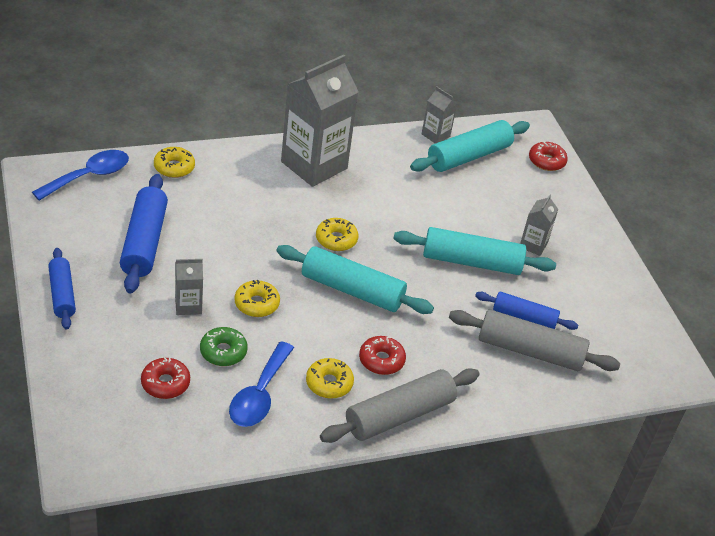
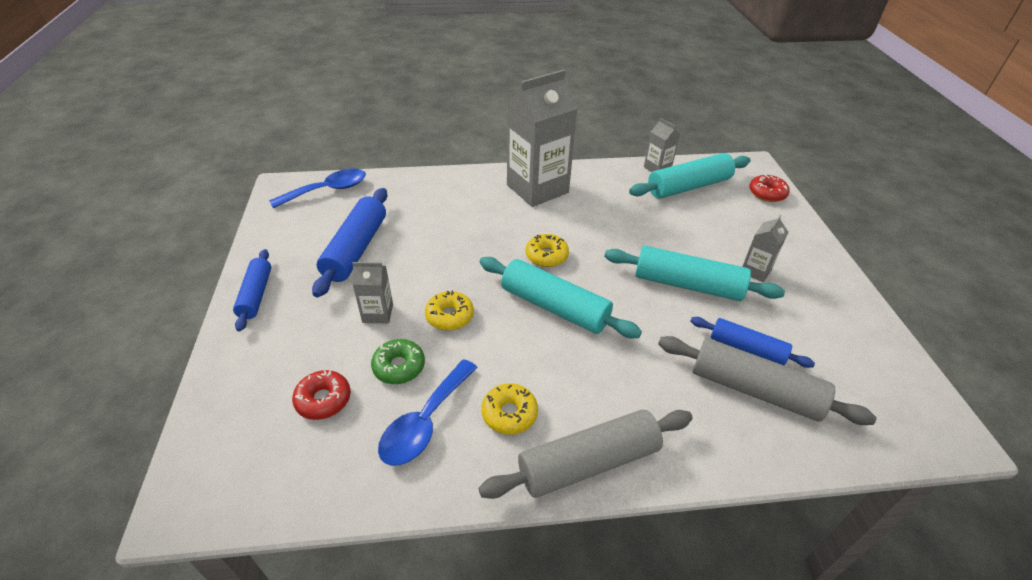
camera: 15 degrees right, 0 degrees up
yellow donut [154,147,195,178] -> none
red donut [359,336,406,375] -> none

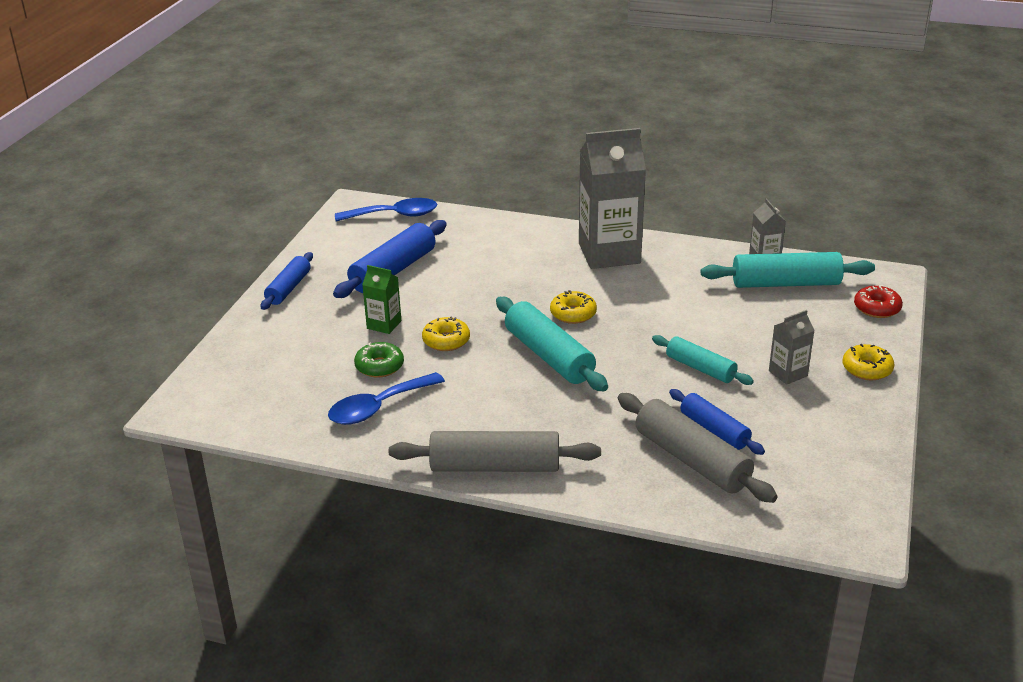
camera: 25 degrees right, 10 degrees down
red donut [292,370,351,420] -> none
grey carton [352,262,393,323] -> green carton [362,265,401,334]
yellow donut [481,383,538,434] -> yellow donut moved to [843,344,894,380]
turquoise rolling pin [604,246,785,301] -> turquoise rolling pin [652,335,754,385], size x0.62

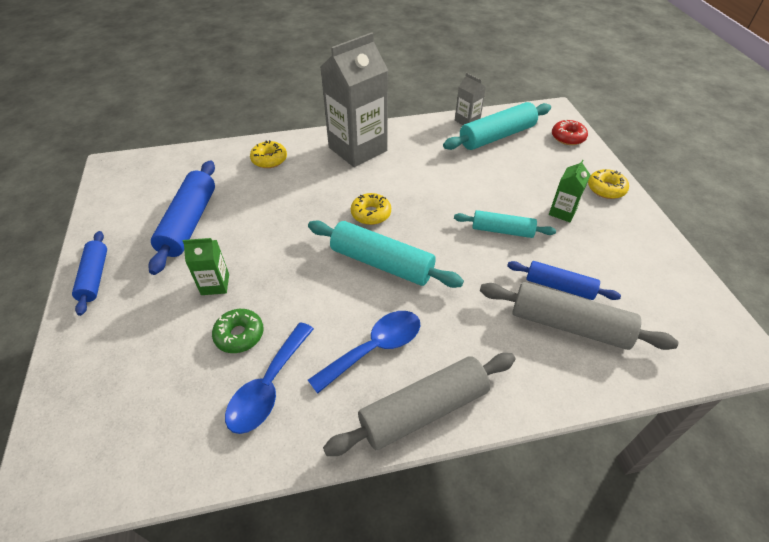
camera: 30 degrees left, 15 degrees up
blue spoon [335,198,437,221] -> blue spoon moved to [308,311,420,394]
yellow donut [422,316,470,351] -> yellow donut moved to [250,140,287,168]
grey carton [769,310,815,385] -> green carton [549,160,590,222]

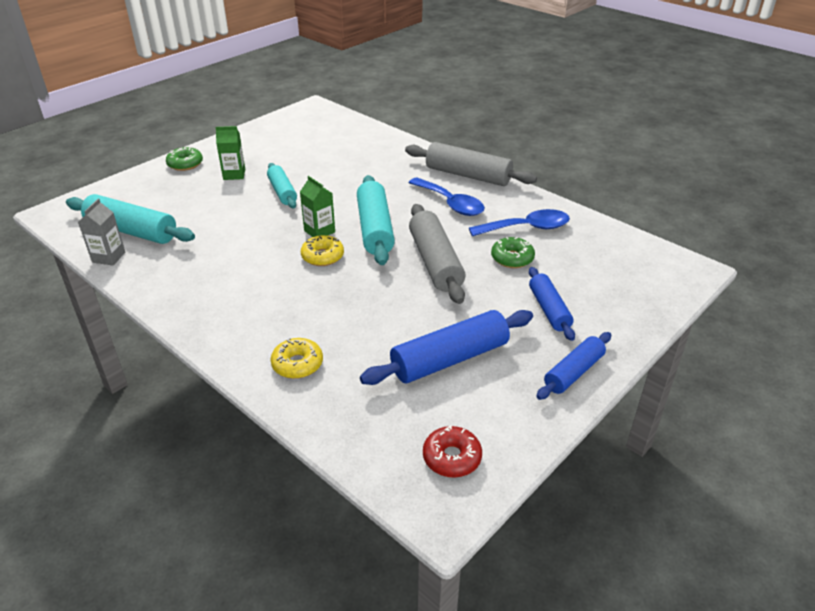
camera: 125 degrees left, 10 degrees down
green carton [183,238,229,295] -> green carton moved to [300,176,335,237]
blue spoon [308,311,420,394] -> blue spoon turned 150 degrees counterclockwise [409,178,485,216]
grey carton [321,32,388,167] -> none
grey rolling pin [480,282,679,350] -> grey rolling pin moved to [409,204,466,304]
blue rolling pin [507,261,621,300] -> blue rolling pin moved to [529,267,575,341]
red donut [552,119,588,145] -> red donut moved to [423,425,482,478]
yellow donut [588,169,629,199] -> green donut [166,147,203,171]

